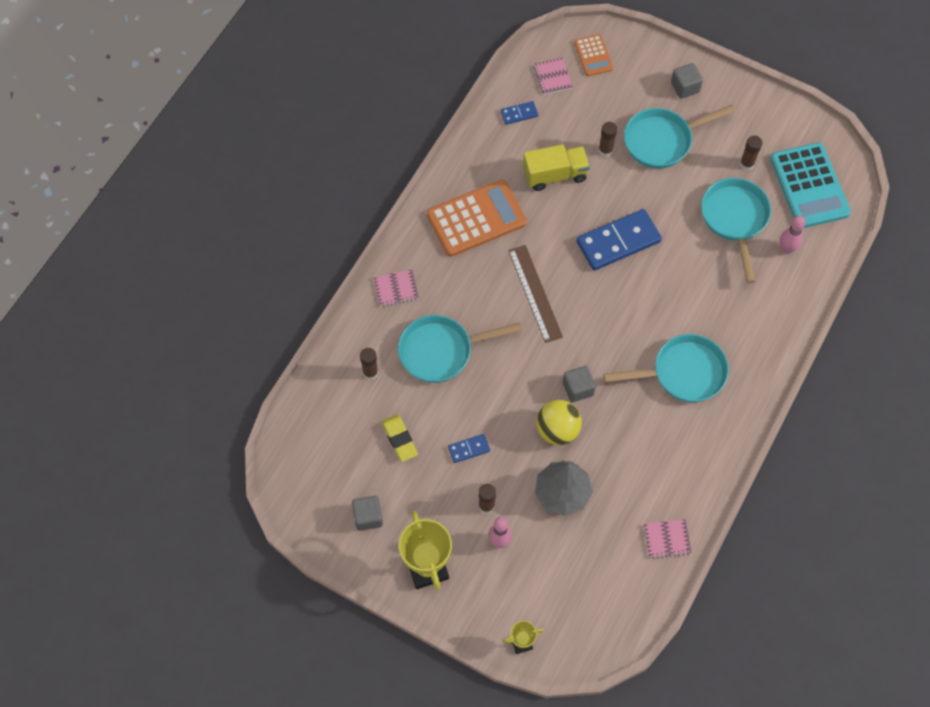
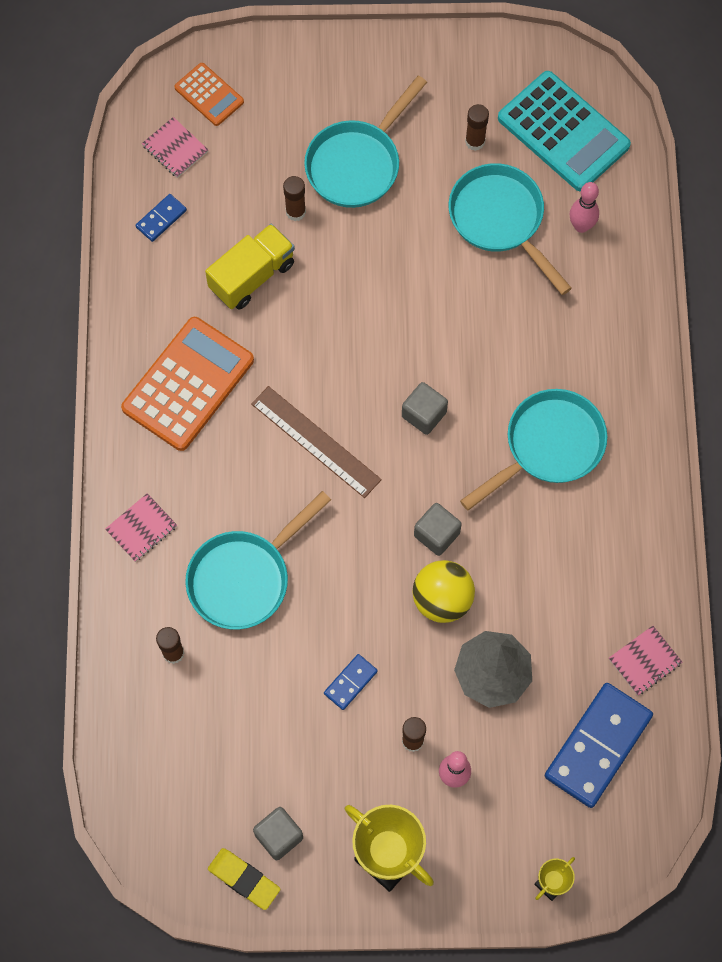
camera: 30 degrees left, 5 degrees up
yellow eraser [382,414,418,462] -> yellow eraser moved to [208,848,281,910]
blue domino [576,209,662,271] -> blue domino moved to [544,683,653,808]
grey cube [671,63,703,98] -> grey cube moved to [402,382,448,435]

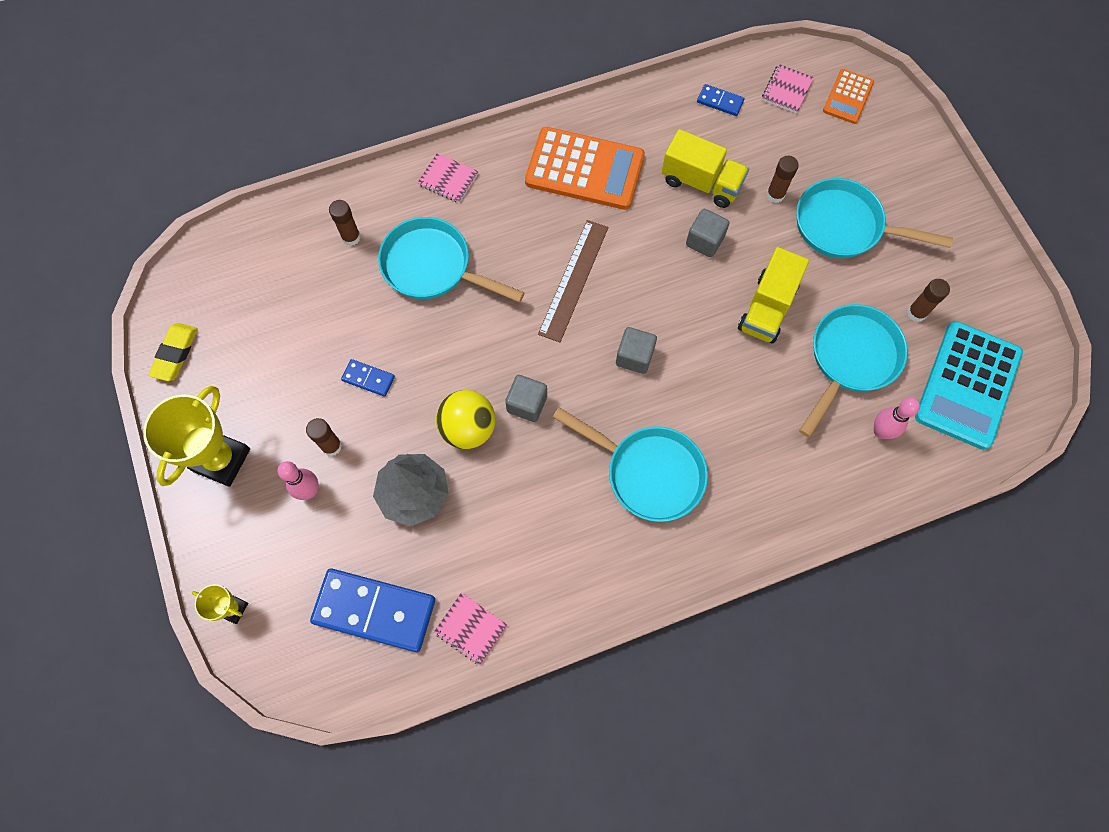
camera: 70 degrees right, 0 degrees up
grey cube [253,807,303,860] -> grey cube moved to [686,209,730,257]
none -> yellow truck [738,247,809,344]

